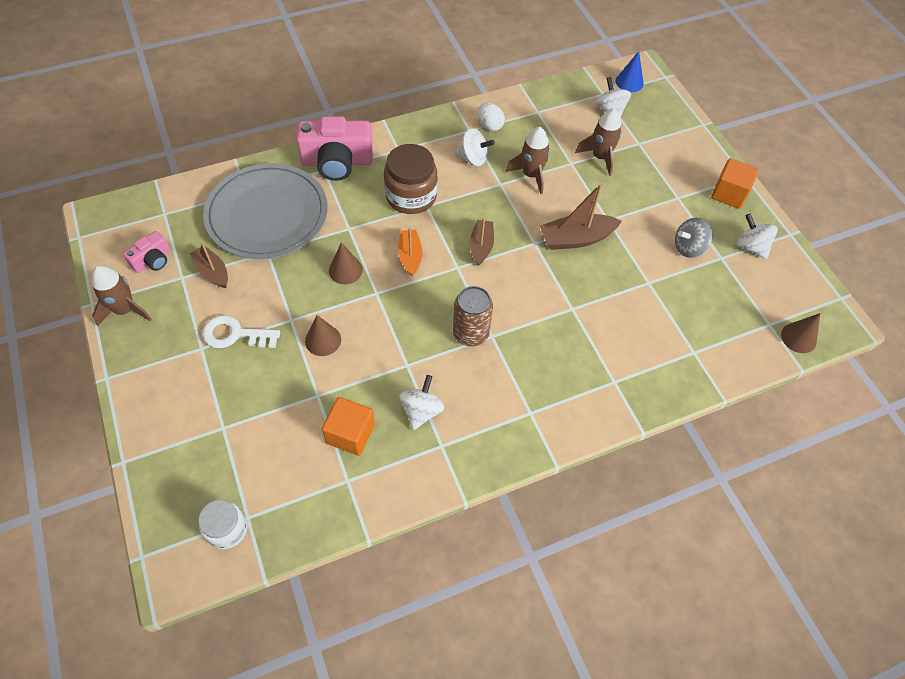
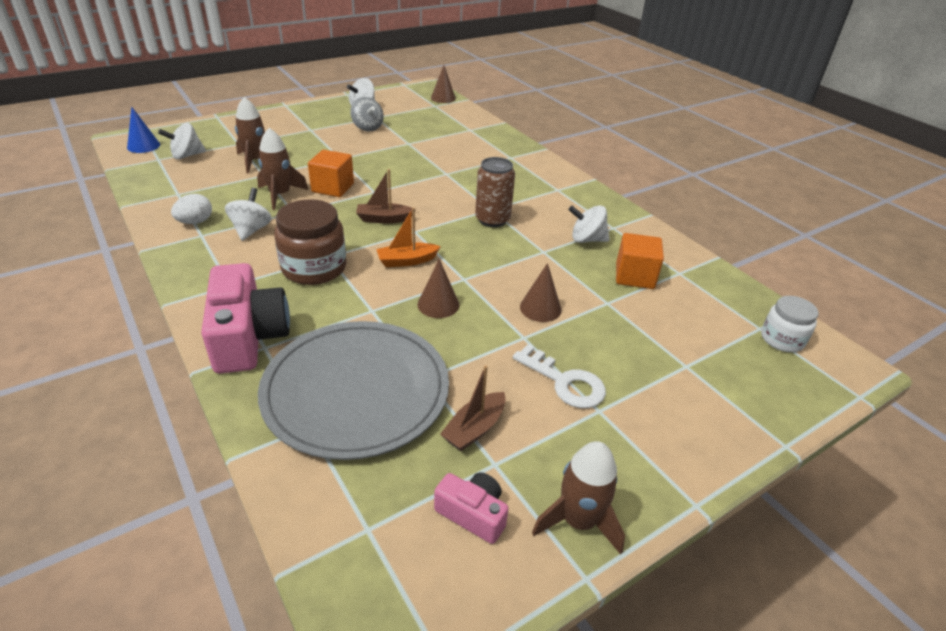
camera: 100 degrees left, 20 degrees down
white key [202,315,280,348] -> white key turned 45 degrees counterclockwise [513,344,606,408]
brown boat [540,183,622,250] -> none
orange cube [711,158,759,209] -> orange cube moved to [308,150,354,197]

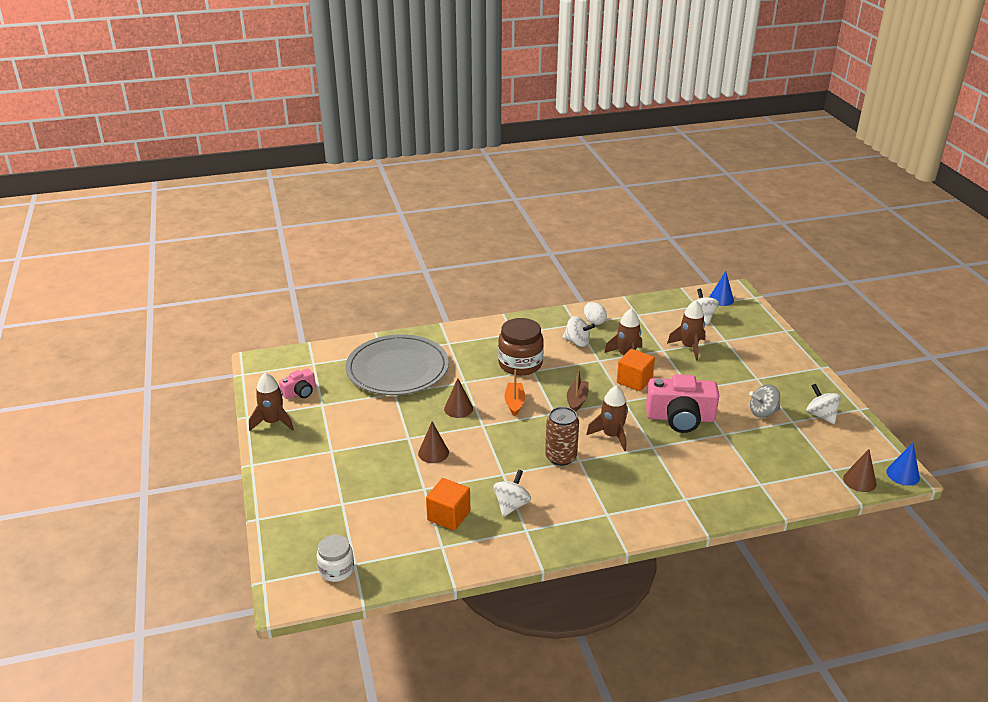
camera: 110 degrees right, 5 degrees down
pink camera [201,263,290,374] -> pink camera moved to [646,374,719,433]
brown boat [440,365,505,451] -> none
white key [513,344,606,408] -> none
none -> brown rocket [586,385,628,451]
none -> blue cone [886,443,920,486]

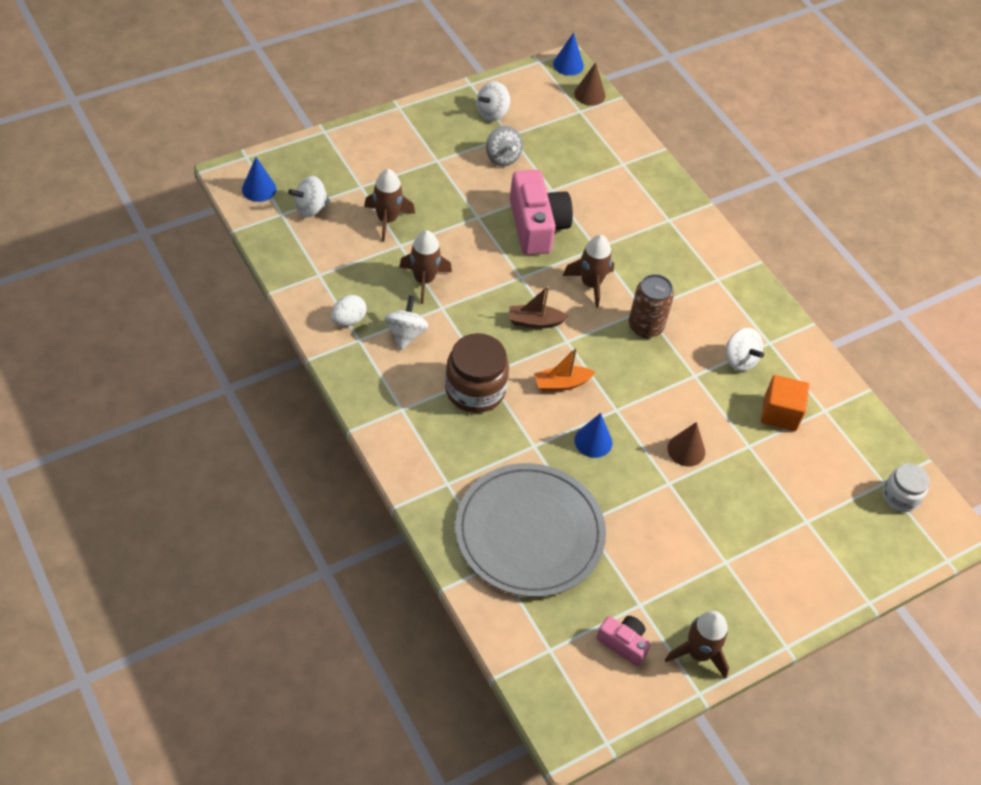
camera: 110 degrees left, 20 degrees up
brown cone [444,378,473,418] -> blue cone [574,413,612,458]
white spinning top [494,470,531,517] -> white spinning top turned 135 degrees counterclockwise [726,328,764,371]
orange cube [617,349,655,391] -> none

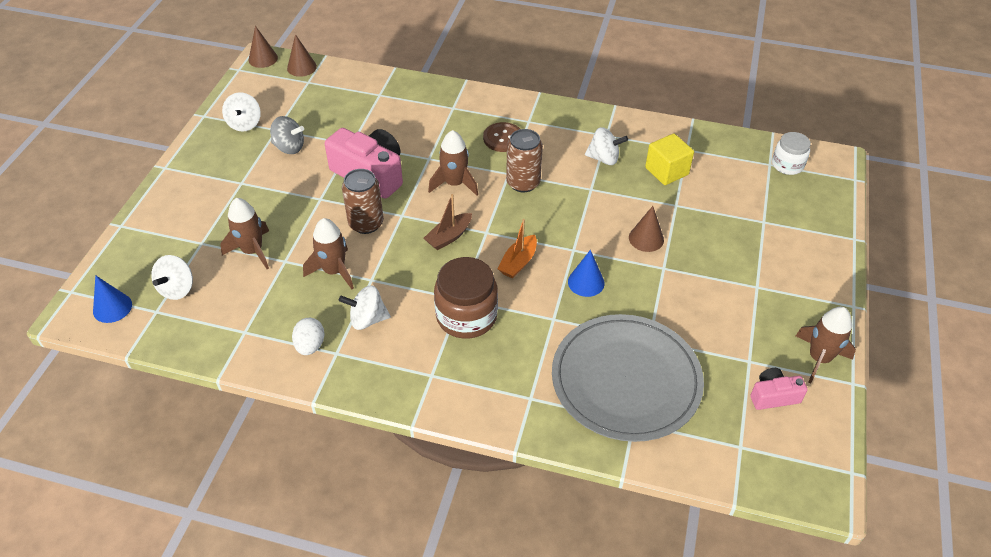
camera: 40 degrees left, 5 degrees down
white spinning top [385,295,429,350] -> white spinning top turned 60 degrees counterclockwise [339,285,391,330]
blue cone [553,32,584,76] -> brown cone [249,26,278,68]
orange cube [761,375,809,431] -> yellow cube [645,133,694,185]
none -> brown can [342,169,384,234]
none -> brown button [483,122,520,152]

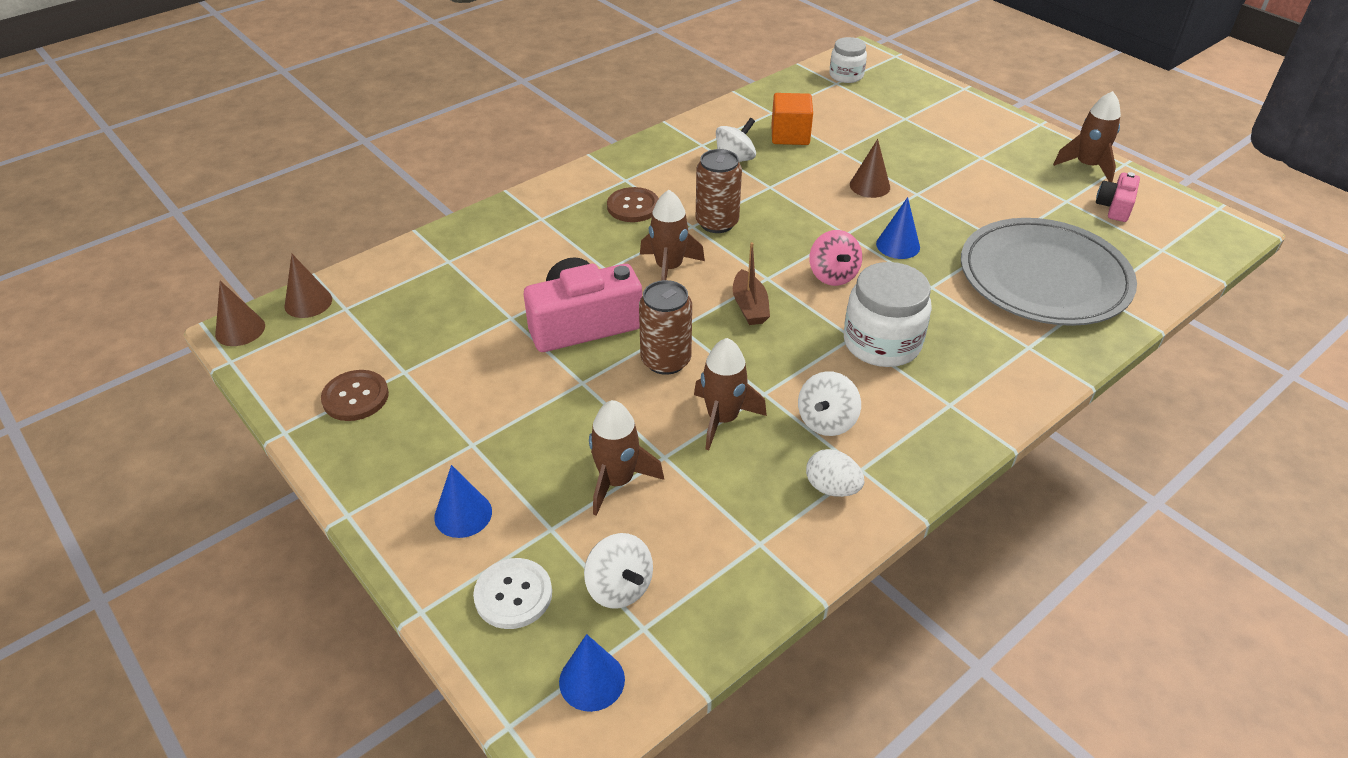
camera: 55 degrees left, 5 degrees down
white spinning top [222,92,261,132] -> brown button [321,370,389,421]
grey spinning top [270,116,304,154] -> none
brown jar [434,257,498,339] -> white jar [844,262,932,367]
orange boat [497,219,537,278] -> pink spinning top [809,230,862,286]
yellow cube [645,133,694,185] -> orange cube [771,93,813,145]
none -> blue cone [434,465,492,538]
none -> white button [473,558,552,629]

